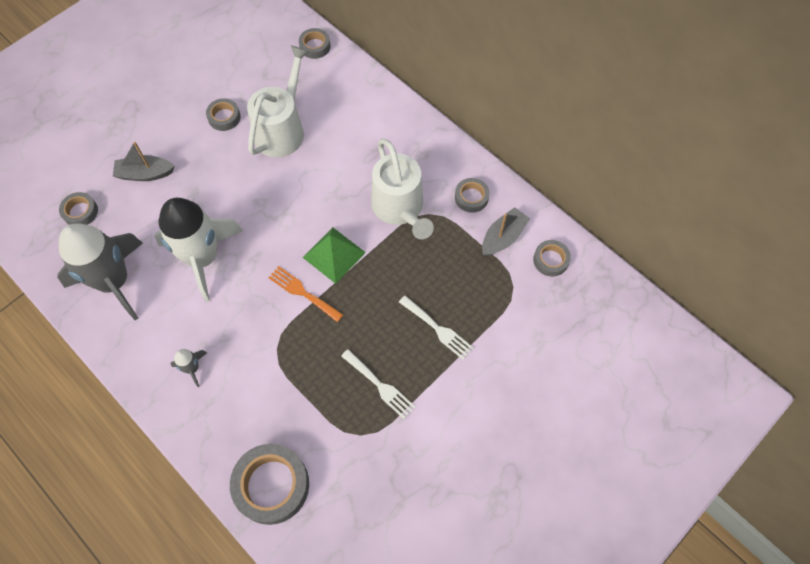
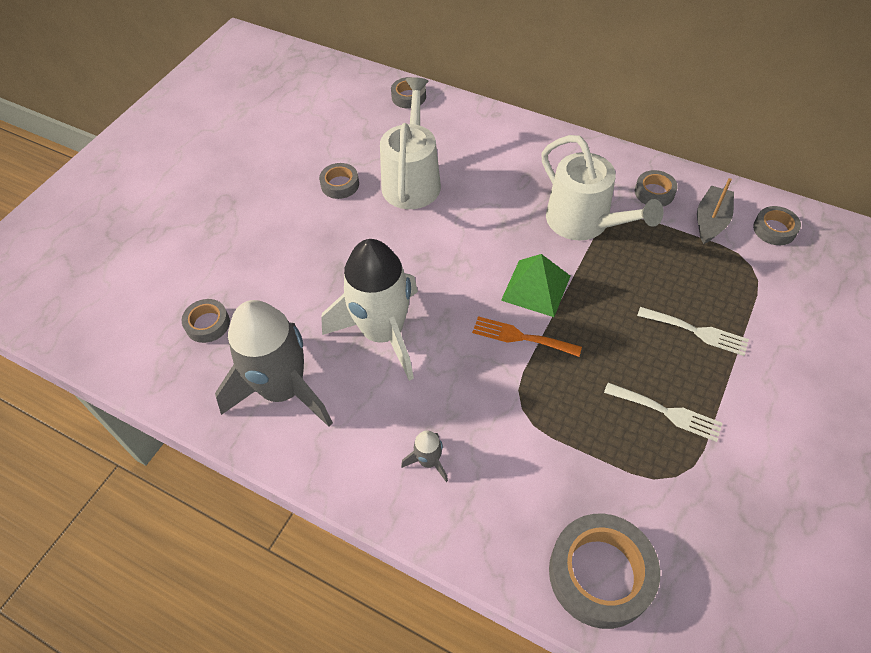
camera: 15 degrees left, 10 degrees down
grey boat [113,142,175,181] -> none

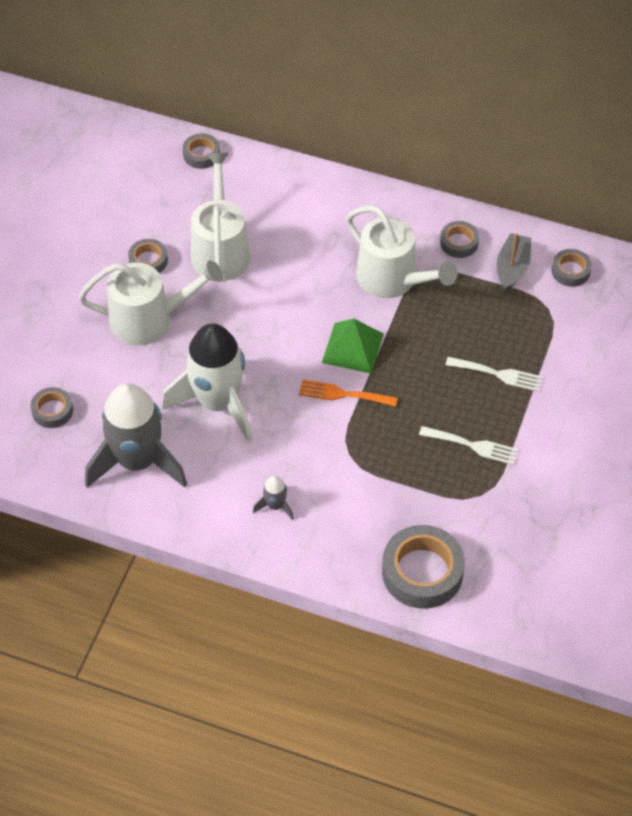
camera: 10 degrees left, 0 degrees up
none -> white watering can [78,260,223,345]

